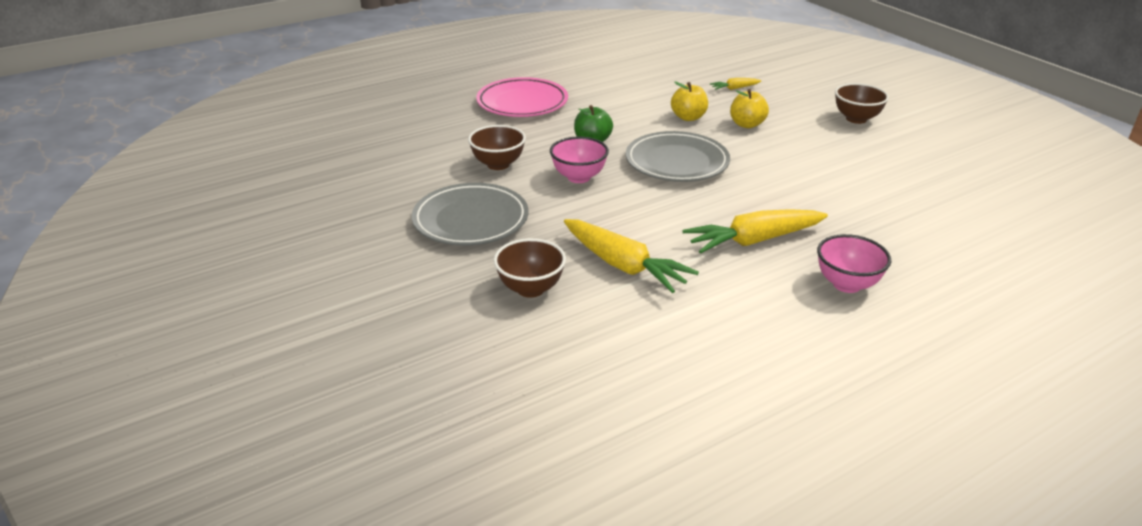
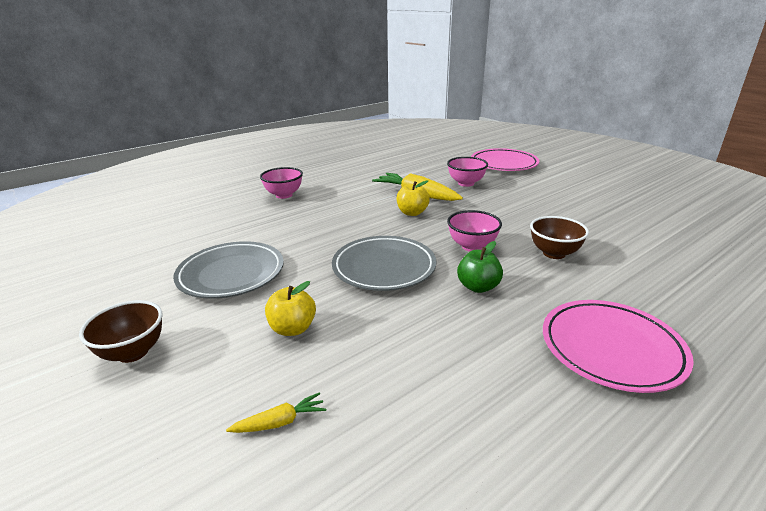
camera: 175 degrees right, 5 degrees down
grey plate [412,183,528,246] -> grey plate moved to [173,241,284,299]
brown bowl [494,238,566,298] -> pink bowl [447,157,488,187]
yellow apple [671,82,708,121] -> yellow apple moved to [396,180,430,216]
yellow carrot [683,209,828,253] -> none
none -> pink plate [471,148,539,171]

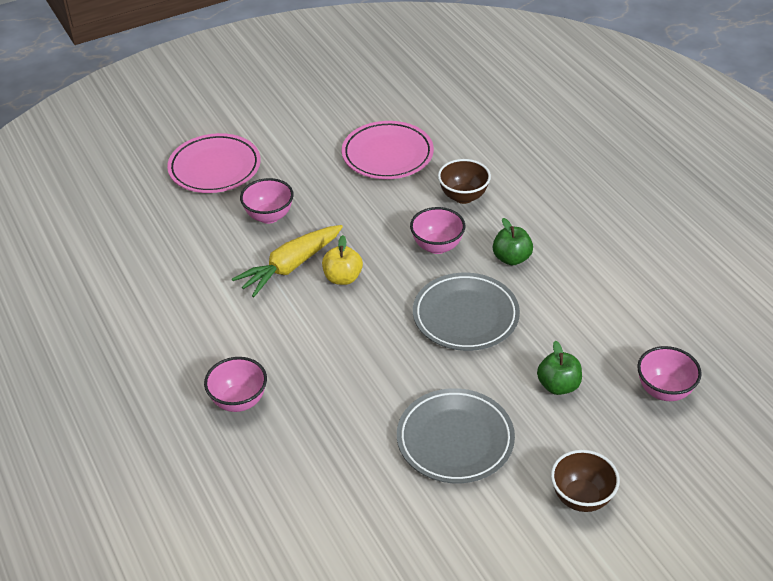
camera: 80 degrees left, 15 degrees up
yellow carrot [226,392,326,433] -> pink bowl [637,346,702,401]
yellow apple [265,281,316,336] -> green apple [537,341,582,395]
pink plate [543,300,694,393] -> pink plate moved to [342,121,434,179]

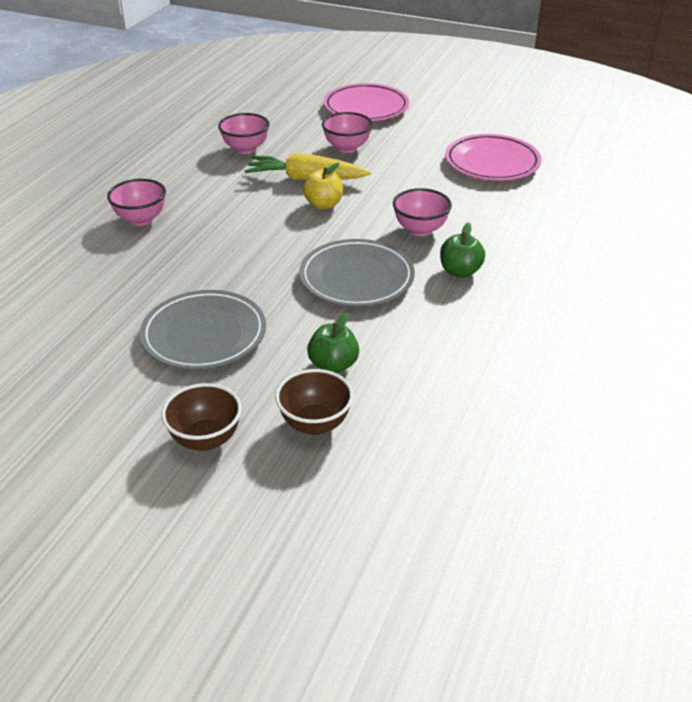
camera: 50 degrees right, 5 degrees down
brown bowl [438,159,491,204] -> brown bowl moved to [275,369,353,435]
pink bowl [637,346,702,401] -> pink bowl moved to [218,113,270,154]

